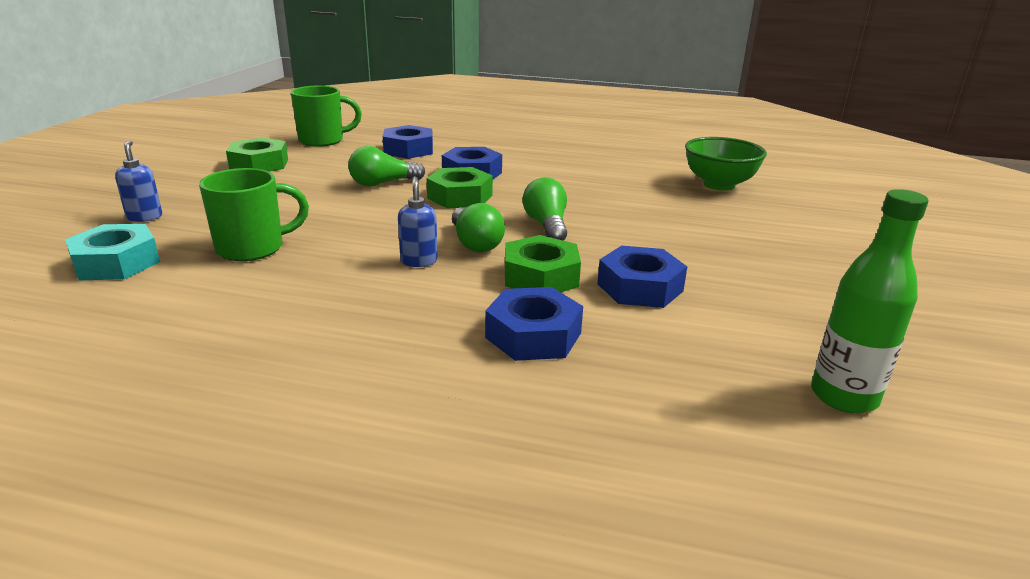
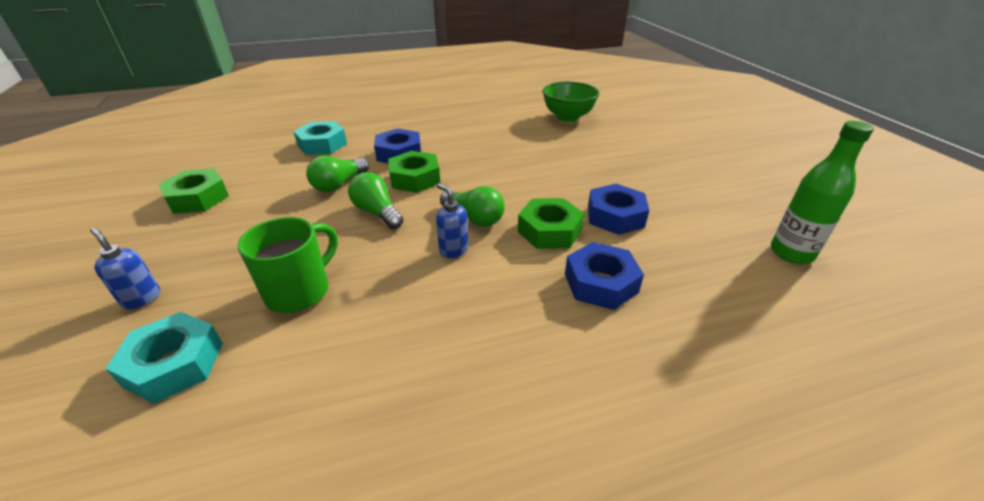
camera: 30 degrees left, 10 degrees up
green mug [291,86,362,147] -> none
blue nut [383,125,433,159] -> turquoise nut [293,121,347,155]
green light bulb [522,177,567,241] -> green light bulb moved to [348,172,403,229]

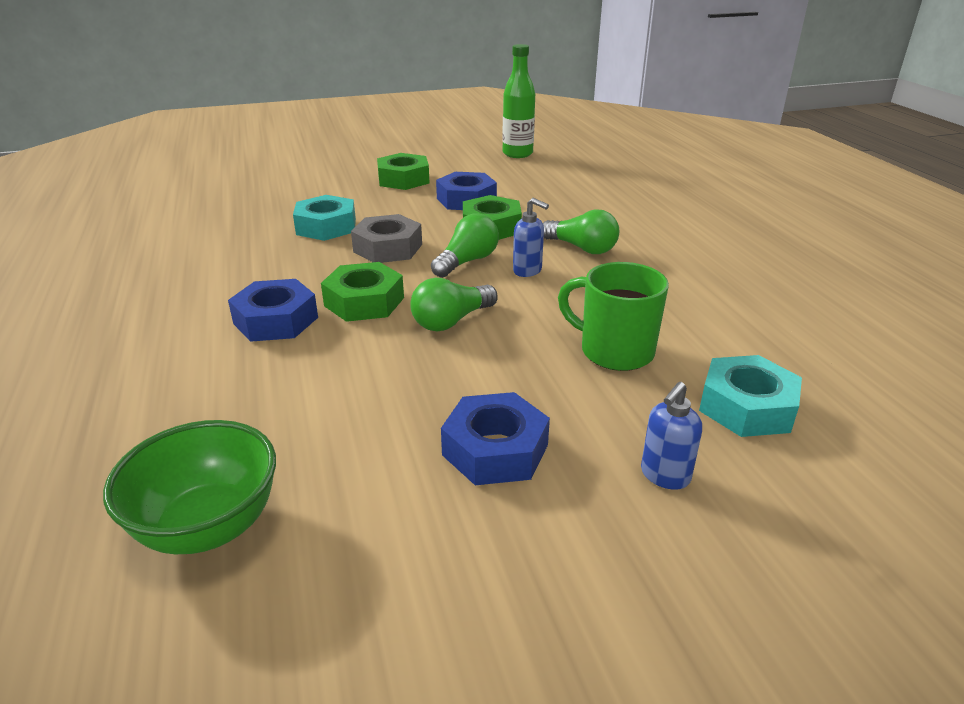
camera: 90 degrees left, 5 degrees down
green nut [158,168,229,214] -> green nut moved to [377,153,429,190]
turquoise nut [293,121,347,155] -> turquoise nut moved to [293,195,356,241]
green light bulb [306,156,369,192] -> green light bulb moved to [543,209,619,254]
blue soap dispenser [436,183,468,258] -> blue soap dispenser turned 105 degrees counterclockwise [513,198,549,277]
green bowl [543,82,599,122] -> green bowl moved to [103,420,276,554]
blue nut [565,242,644,310] -> blue nut moved to [441,392,550,485]
none -> grey nut [351,214,422,263]

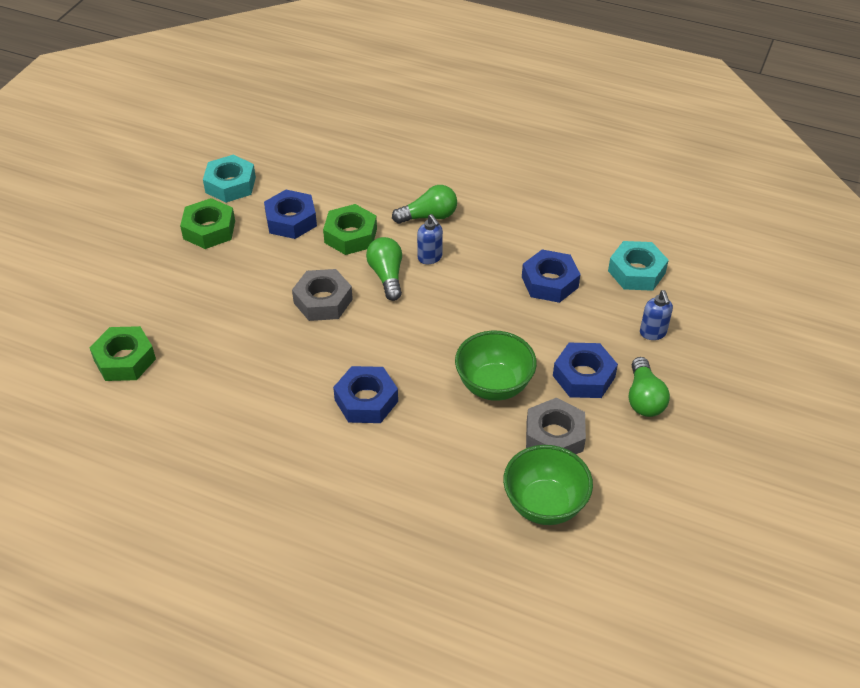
camera: 50 degrees left, 15 degrees up
turquoise nut [293,195,356,241] -> turquoise nut moved to [203,155,256,203]
green nut [321,262,404,322] -> green nut moved to [89,326,156,381]
green light bulb [410,278,498,331] -> green light bulb moved to [629,357,670,417]
green bottle [502,44,535,158] -> none
blue soap dispenser [513,198,549,277] -> blue soap dispenser turned 75 degrees clockwise [417,214,443,264]
green mug [558,262,669,371] -> blue nut [522,249,581,303]
none -> green bowl [455,330,537,401]
none -> grey nut [526,398,586,454]

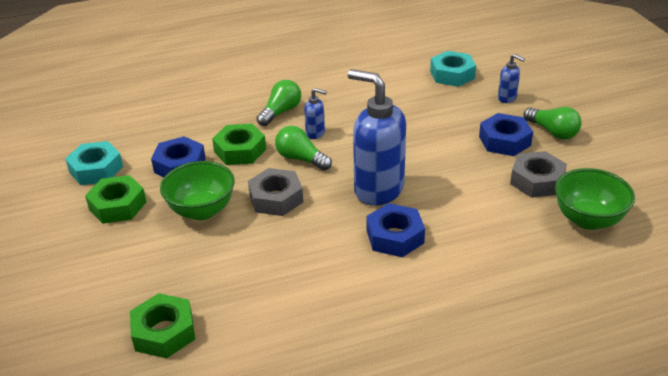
camera: 40 degrees left, 10 degrees down
green bowl [455,330,537,401] -> green bowl moved to [160,161,235,220]
blue nut [522,249,581,303] -> none
none -> blue soap dispenser [348,69,406,206]

